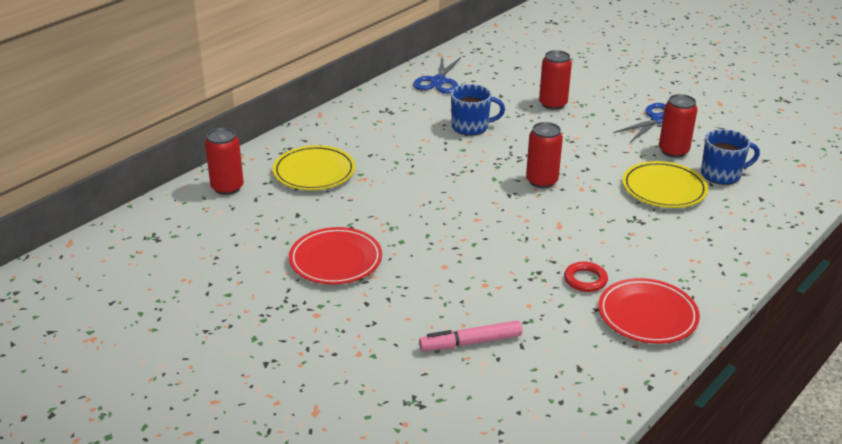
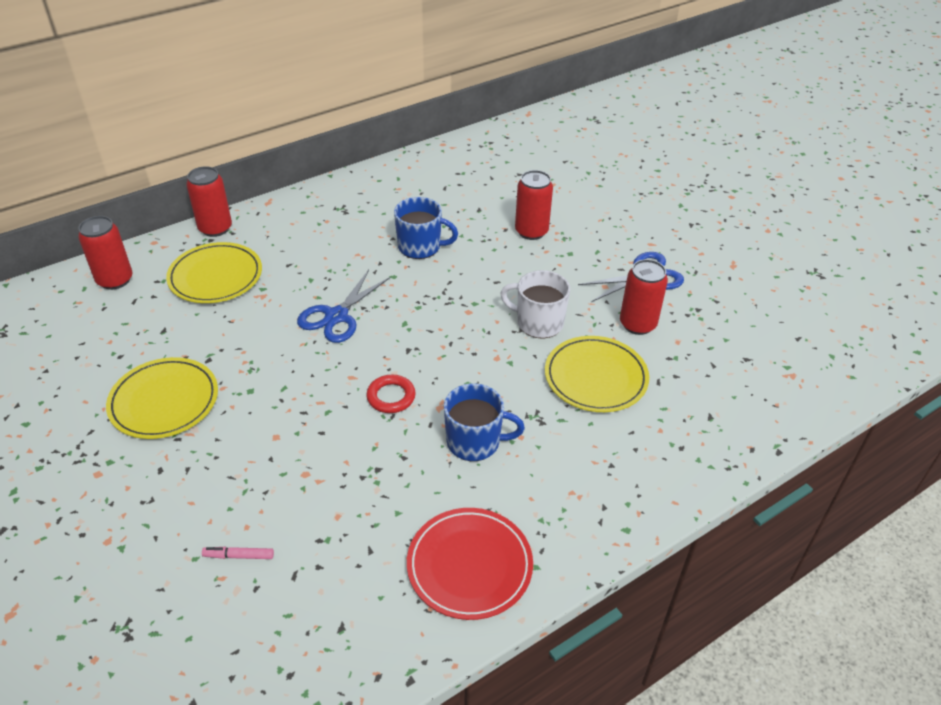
camera: 15 degrees right, 10 degrees up
red plate [289,227,382,284] -> yellow plate [106,357,218,439]
blue scissors [413,57,461,94] -> blue scissors moved to [297,270,390,343]
pink marker [419,321,522,351] -> pink marker [202,547,274,559], size x0.55
red can [526,122,563,188] -> red can moved to [186,166,232,237]
red ring [564,262,608,292] -> red ring moved to [367,375,416,413]
blue mug [701,129,760,185] -> blue mug moved to [444,383,525,461]
none -> white mug [500,270,570,338]

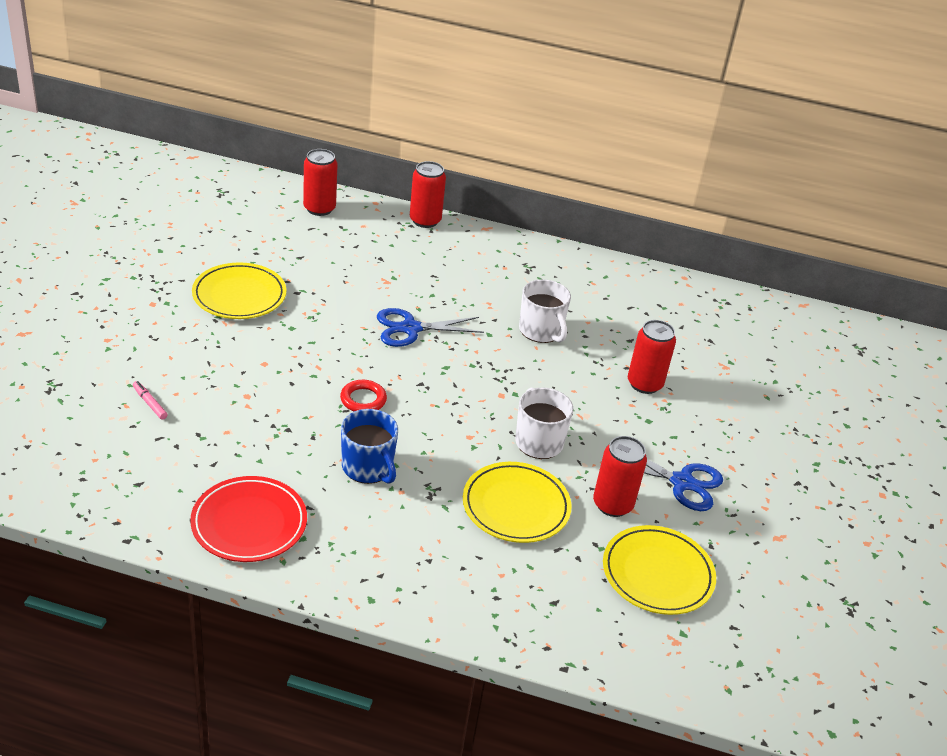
camera: 45 degrees right, 5 degrees down
yellow plate [166,242,262,303] -> yellow plate moved to [603,525,716,615]
blue mug [394,197,458,259] -> white mug [519,279,571,343]

